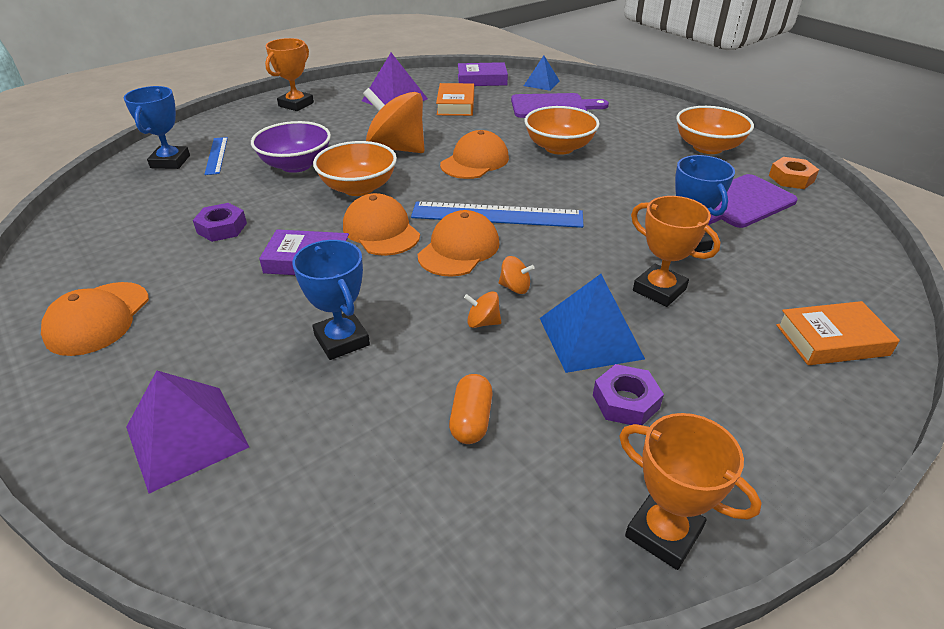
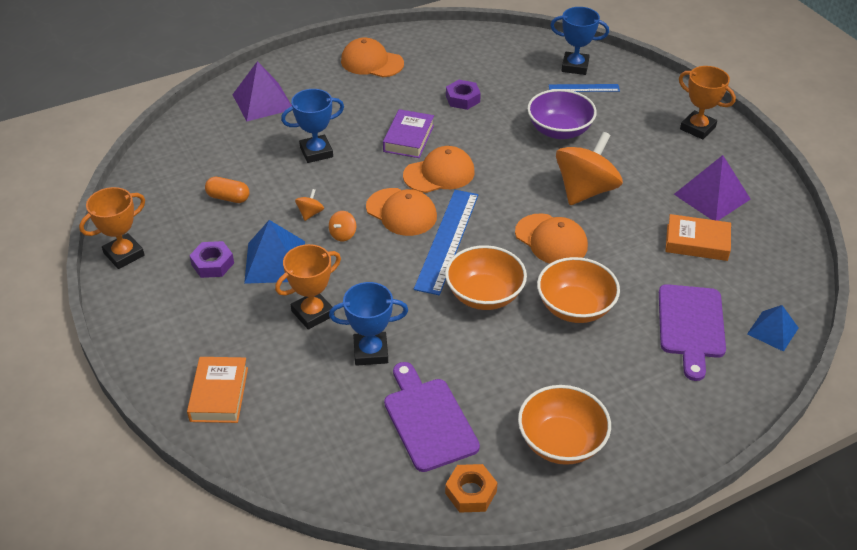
camera: 100 degrees right, 5 degrees up
orange bowl [313,141,397,196] -> orange bowl moved to [445,245,527,310]
purple book [458,62,508,86] -> none

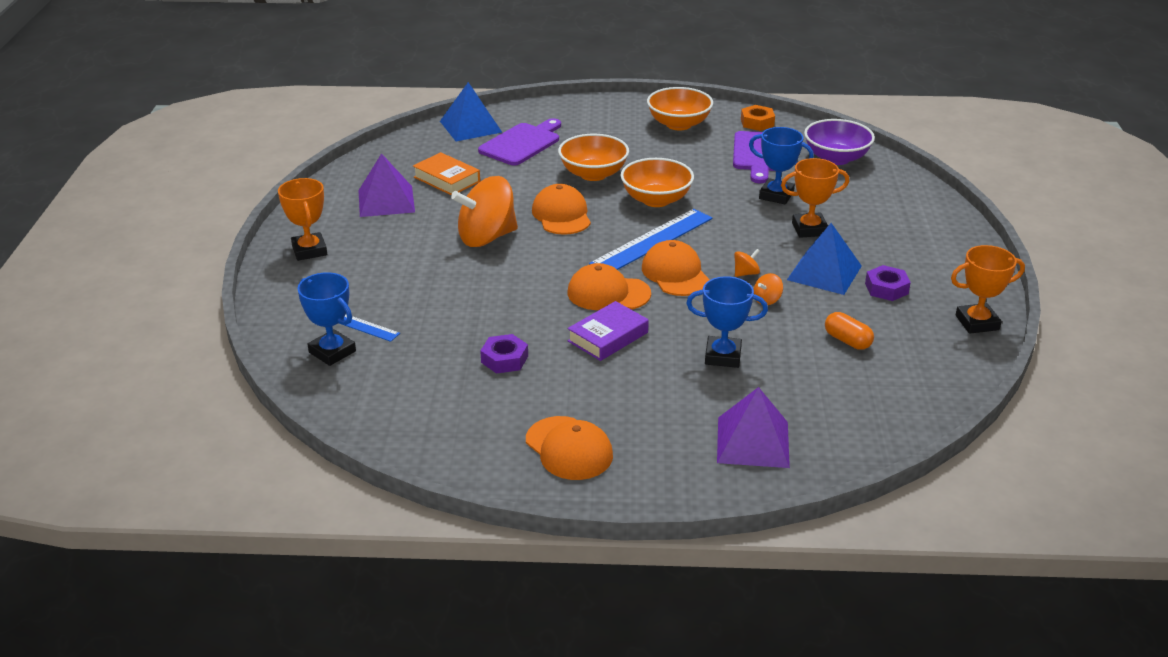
camera: 150 degrees left, 10 degrees down
orange book [187,357,248,423] -> none
purple bowl [527,89,597,139] -> purple bowl moved to [804,119,875,165]
blue pyramid [747,305,798,352] -> blue pyramid [440,82,502,141], size x1.58

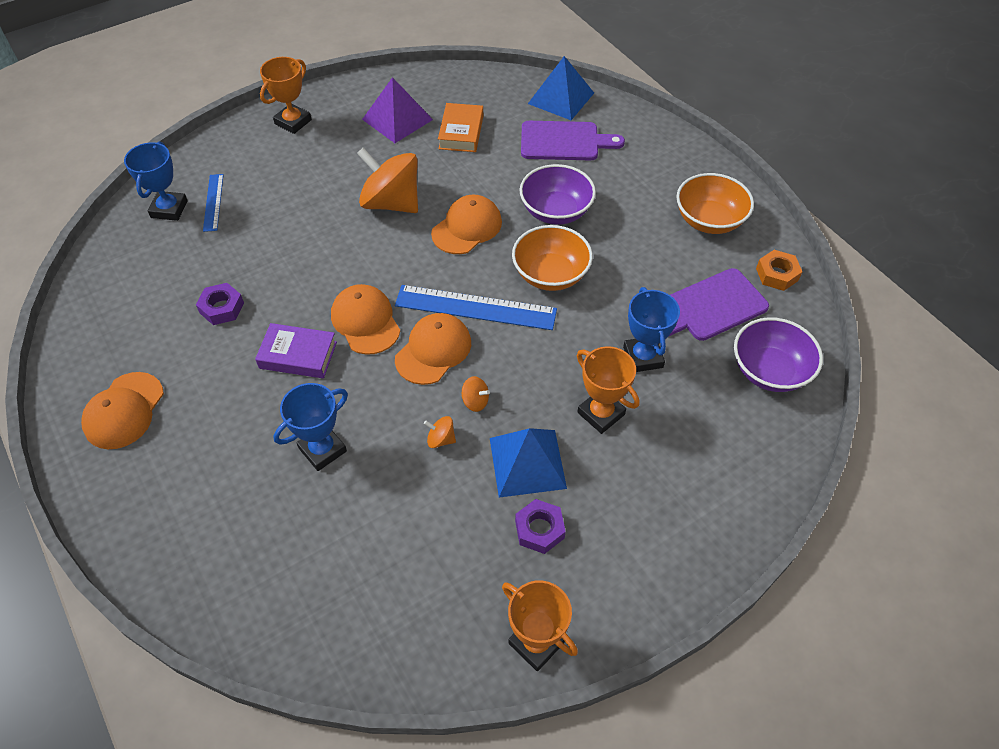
camera: 55 degrees right, 20 degrees up
orange bowl [558,134,629,181] -> purple bowl [520,164,596,225]
blue trophy [686,276,768,368] -> blue trophy turned 75 degrees clockwise [273,383,348,471]
purple pyramid [717,387,790,468] -> none
orange capsule [825,312,874,350] -> none

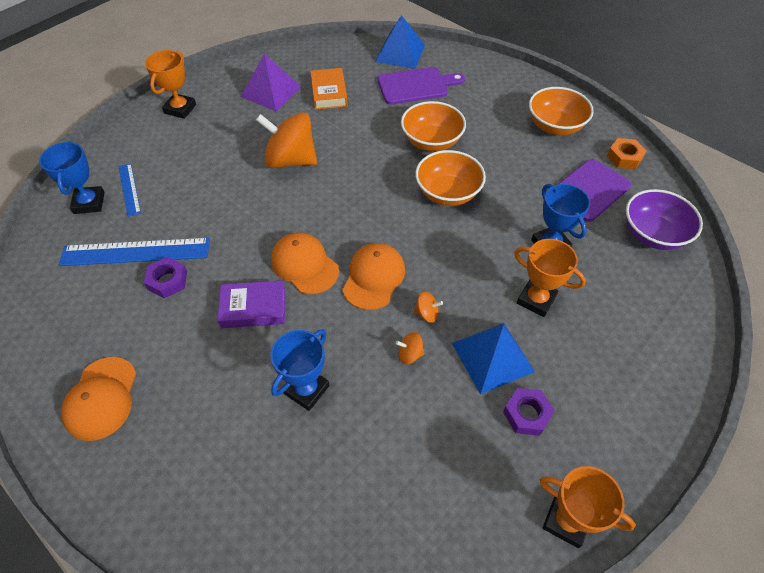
camera: 15 degrees left, 0 degrees up
blue ruler [395,285,557,330] -> blue ruler moved to [59,238,210,266]
orange cap [431,195,502,254] -> none
purple bowl [520,164,596,225] -> orange bowl [401,101,466,151]

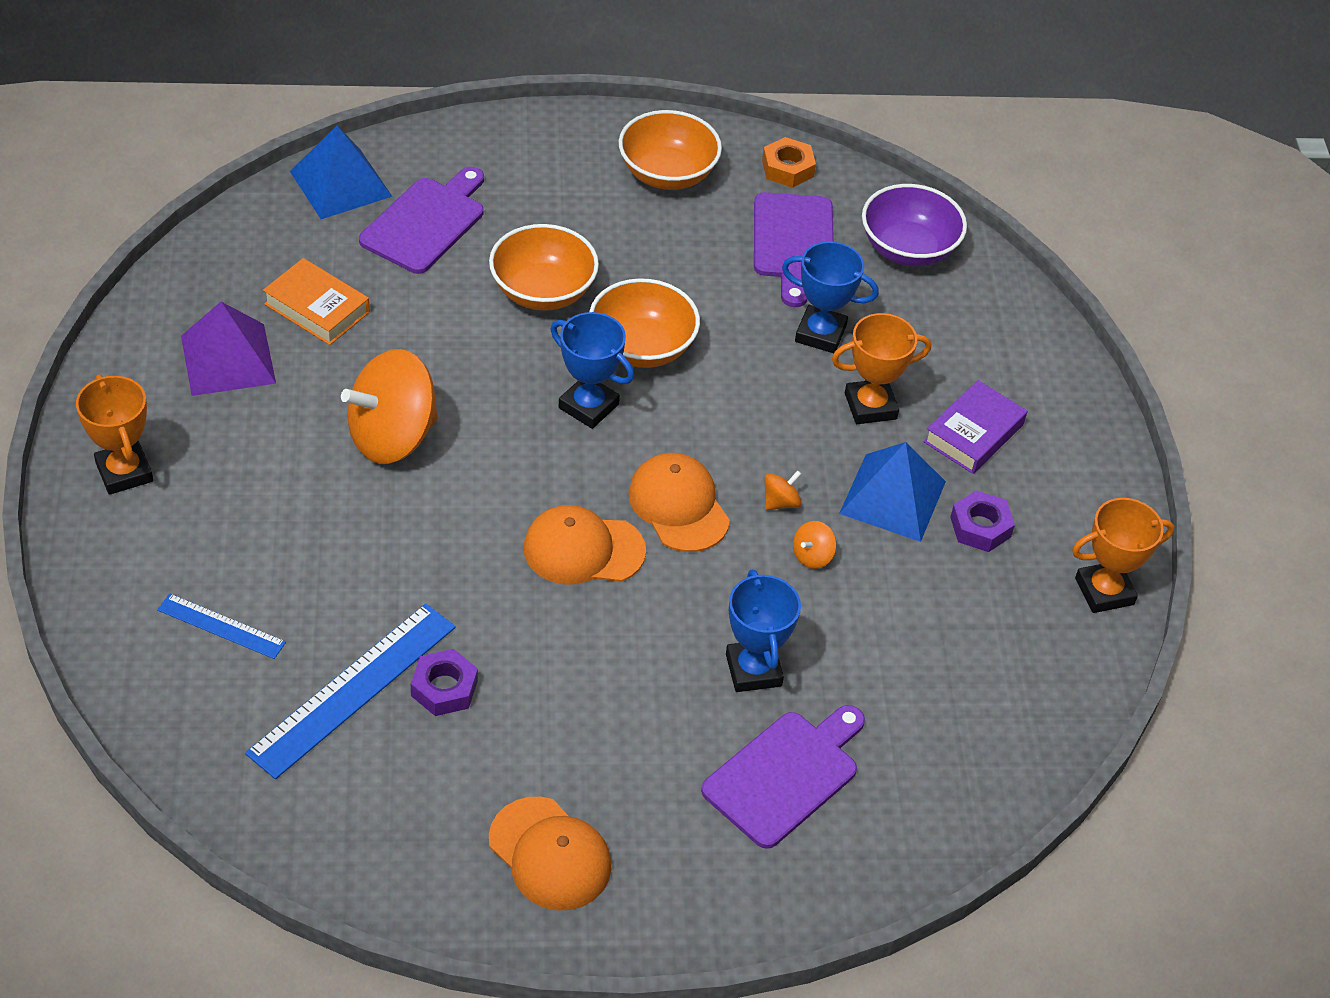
camera: 50 degrees left, 5 degrees down
blue trophy [39,141,105,214] -> blue trophy moved to [551,312,634,429]
purple book [217,280,285,328] -> purple book moved to [924,380,1027,474]
none -> purple cutting board [701,705,865,849]

